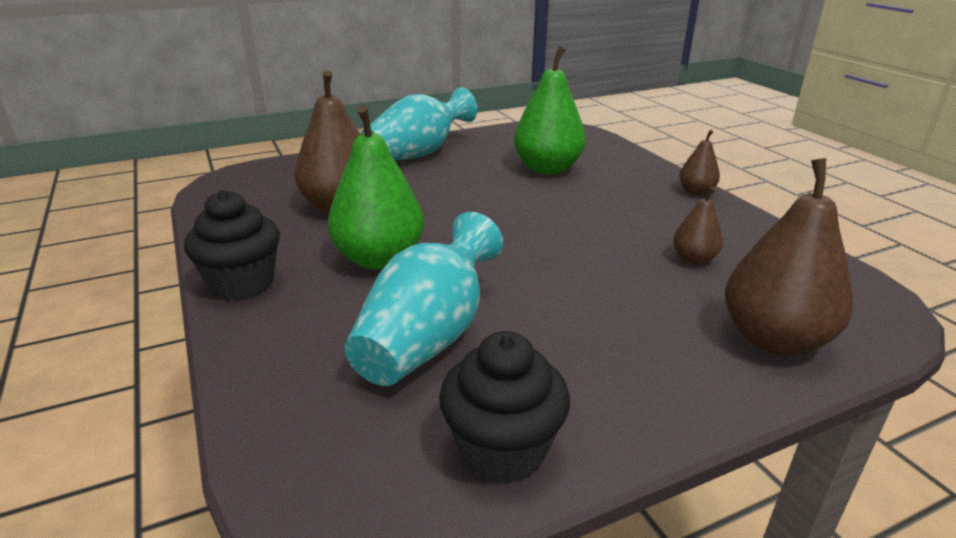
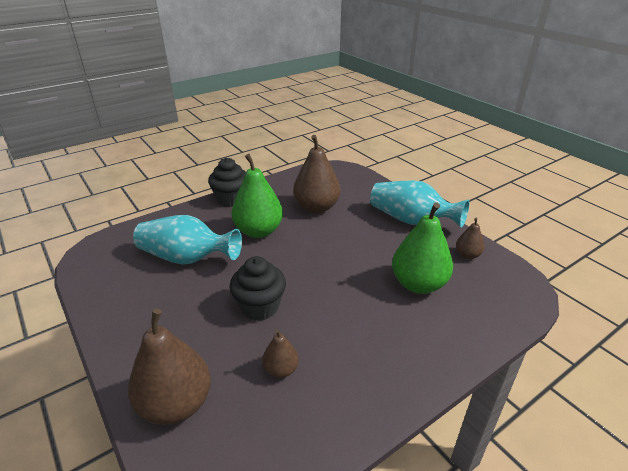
camera: 80 degrees right, 5 degrees up
black cupcake [439,331,570,483] -> black cupcake moved to [229,256,286,321]
brown pear [679,130,720,195] -> brown pear moved to [456,218,485,259]

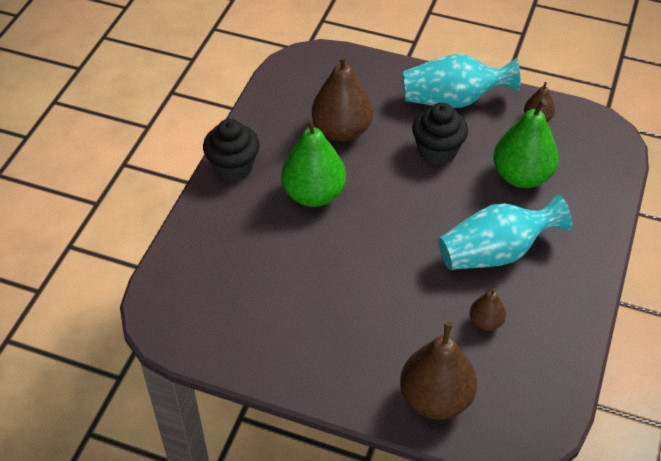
camera: 35 degrees left, 15 degrees up
turquoise vase [133,215,242,264] -> turquoise vase moved to [438,194,572,270]
black cupcake [229,256,286,321] -> black cupcake moved to [412,103,468,165]

